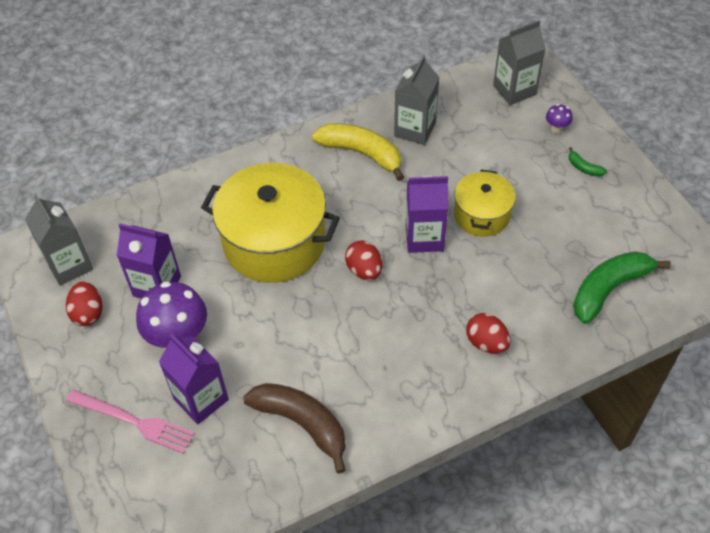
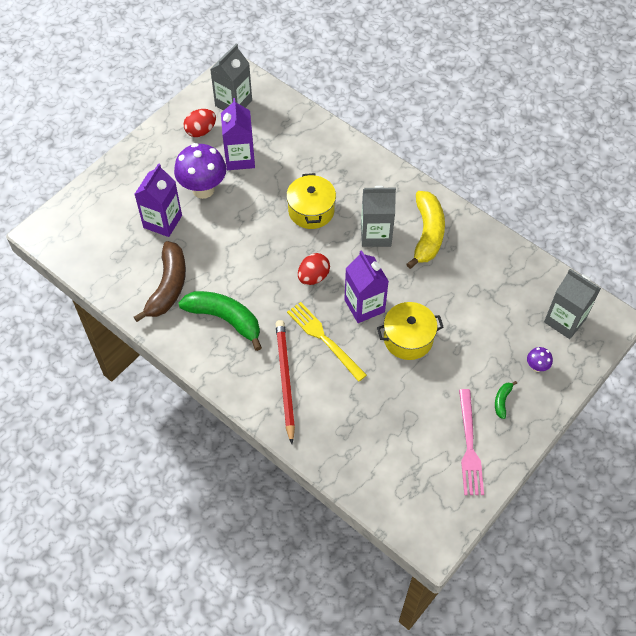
camera: 65 degrees right, 5 degrees up
pink fork [66,389,195,454] -> pink fork moved to [459,389,484,495]
yellow pot [201,163,340,283] -> yellow pot [286,173,336,229], size x0.56
grey carton [394,55,440,145] -> grey carton moved to [361,186,396,247]
red egg [466,313,511,354] -> red pencil [276,320,295,444]
green banana [573,251,671,324] -> green banana moved to [179,291,262,351]
none -> yellow fork [287,302,367,382]

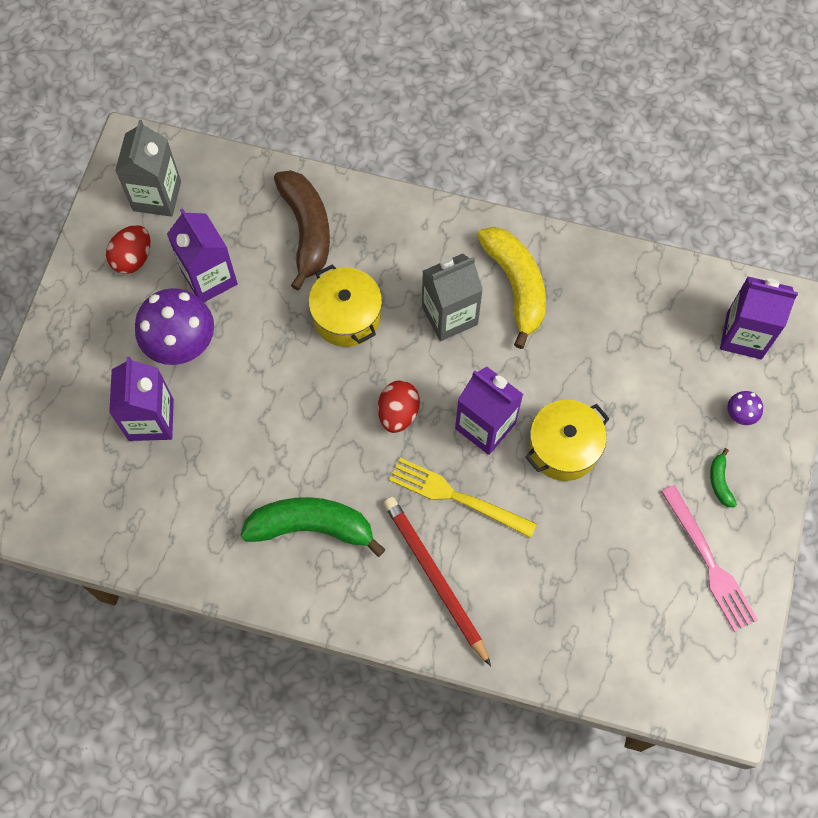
camera: 25 degrees left, 10 degrees up
brown banana [134,241,186,322] -> brown banana moved to [274,170,330,290]
grey carton [544,269,601,339] -> purple carton [720,276,798,359]

